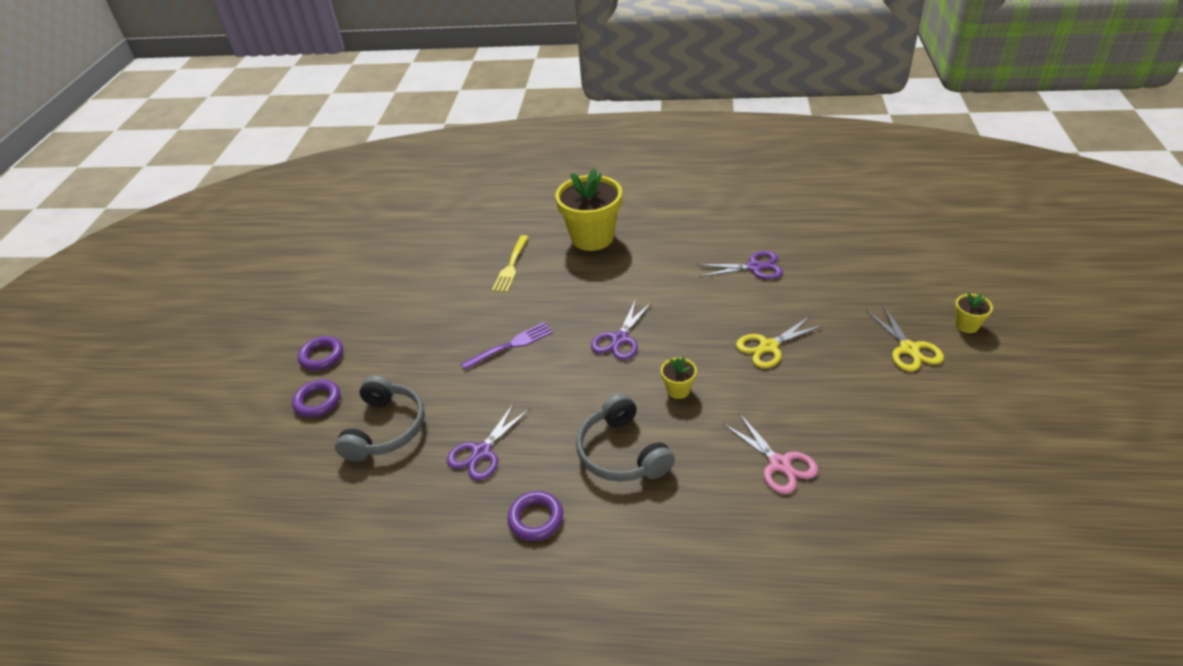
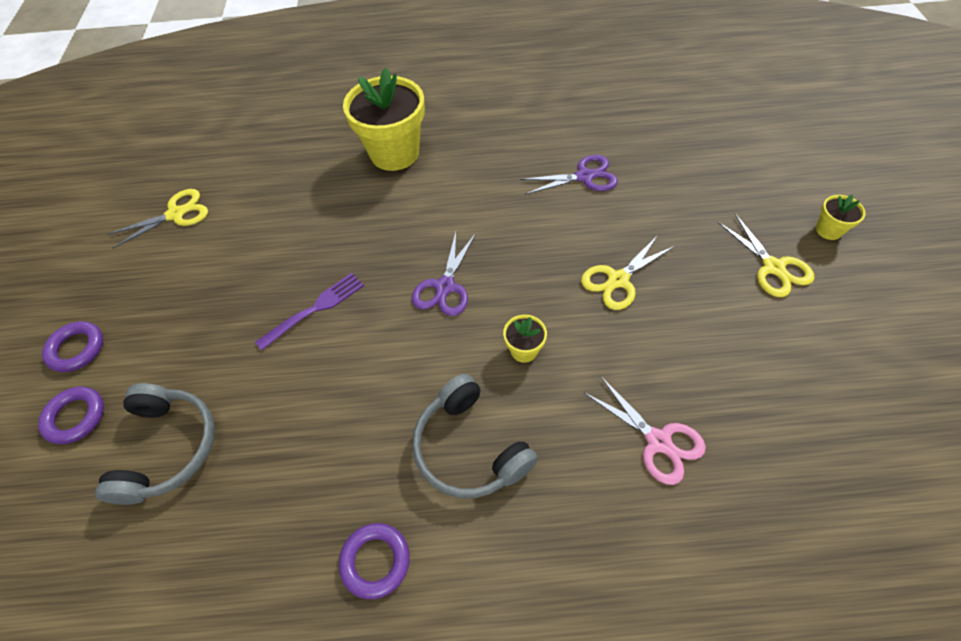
camera: 10 degrees left, 15 degrees up
purple scissors [447,402,531,481] -> none
yellow fork [492,235,529,292] -> none
none -> yellow scissors [107,189,208,249]

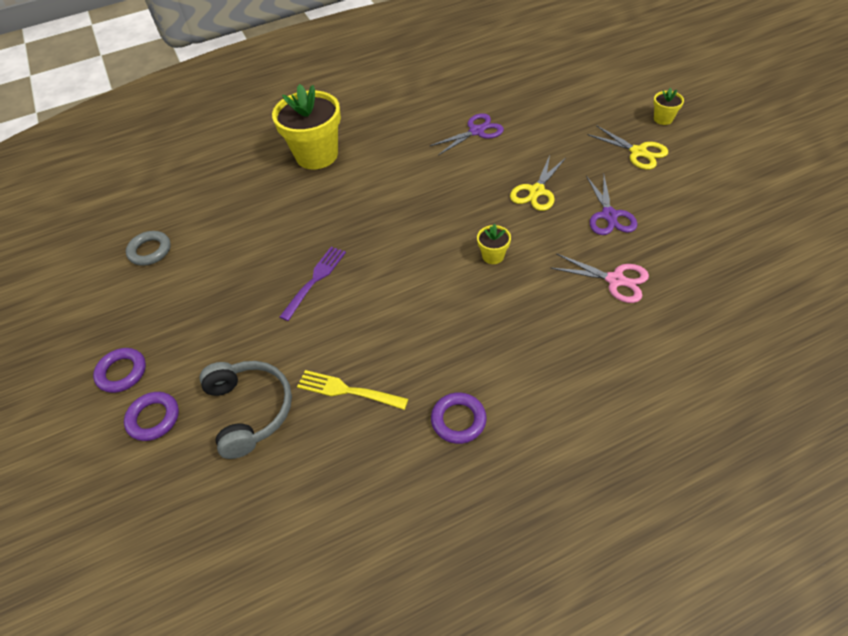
camera: 20 degrees left, 5 degrees down
yellow scissors [107,189,208,249] -> grey ring [126,231,171,266]
purple scissors [412,232,476,316] -> purple scissors moved to [586,176,637,235]
grey headphones [412,374,538,498] -> none
none -> yellow fork [297,370,408,410]

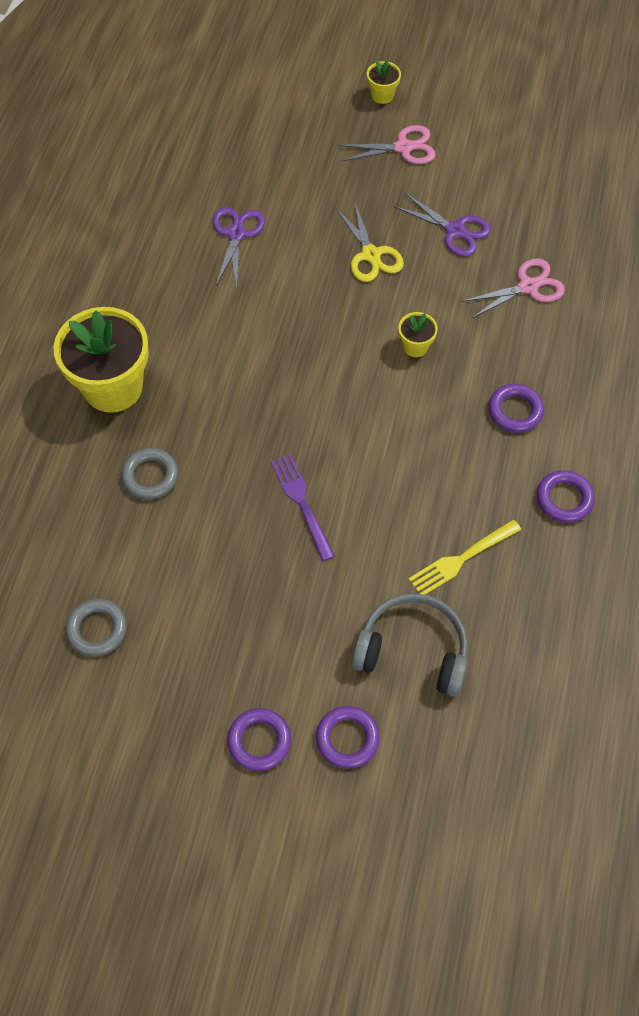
camera: 55 degrees left, 10 degrees up
yellow scissors [587,125,668,170] -> pink scissors [338,125,436,164]
none -> grey ring [121,448,178,500]
none -> purple ring [488,384,544,433]

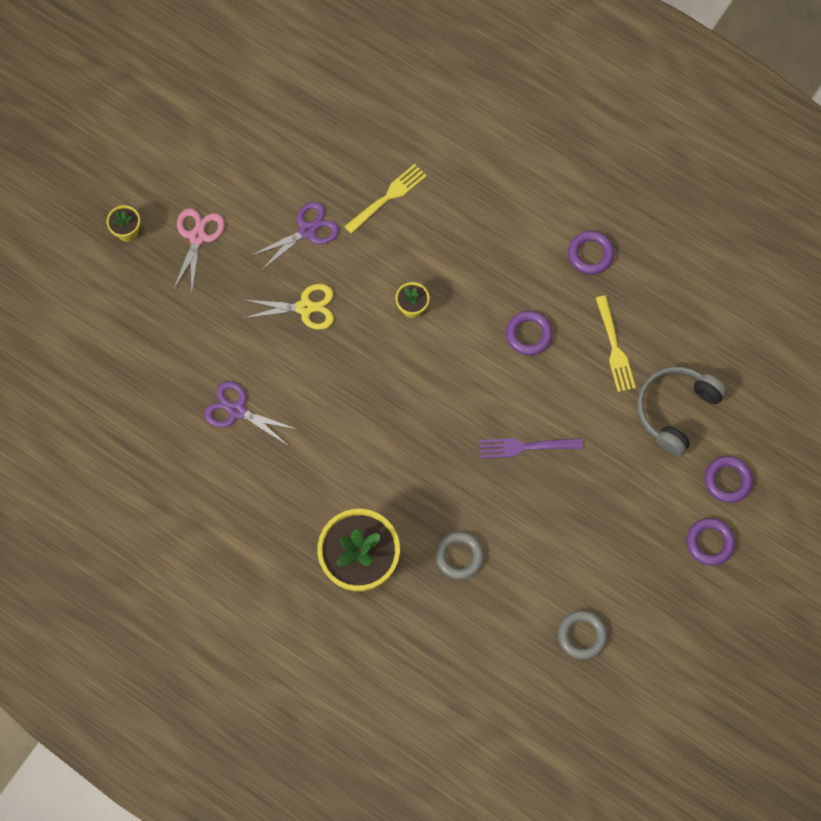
camera: 70 degrees left, 10 degrees up
pink scissors [462,258,565,318] -> yellow fork [344,164,427,234]
purple ring [488,384,544,433] -> purple ring moved to [506,311,553,356]

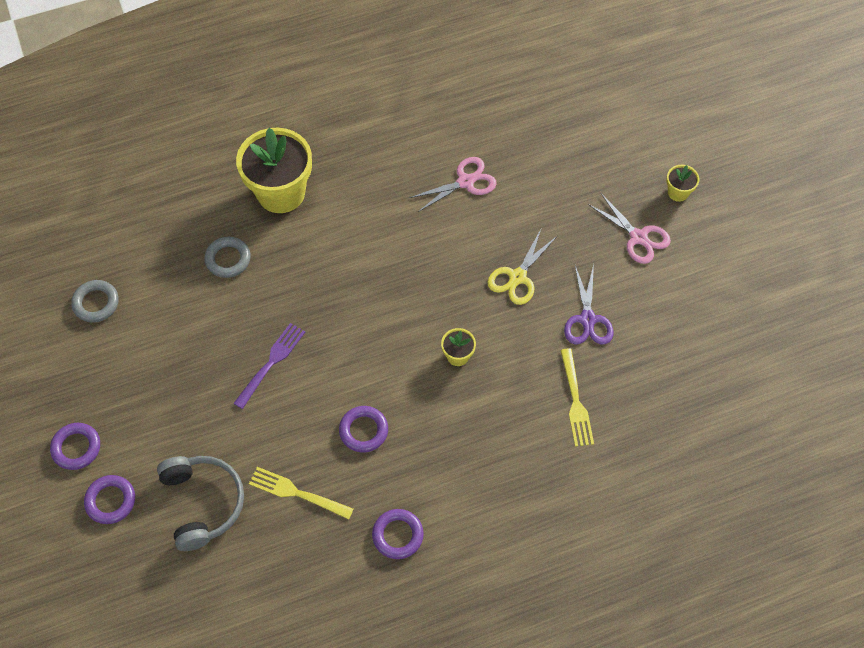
camera: 125 degrees right, 10 degrees down
purple scissors [204,381,298,446] -> pink scissors [409,157,497,212]

